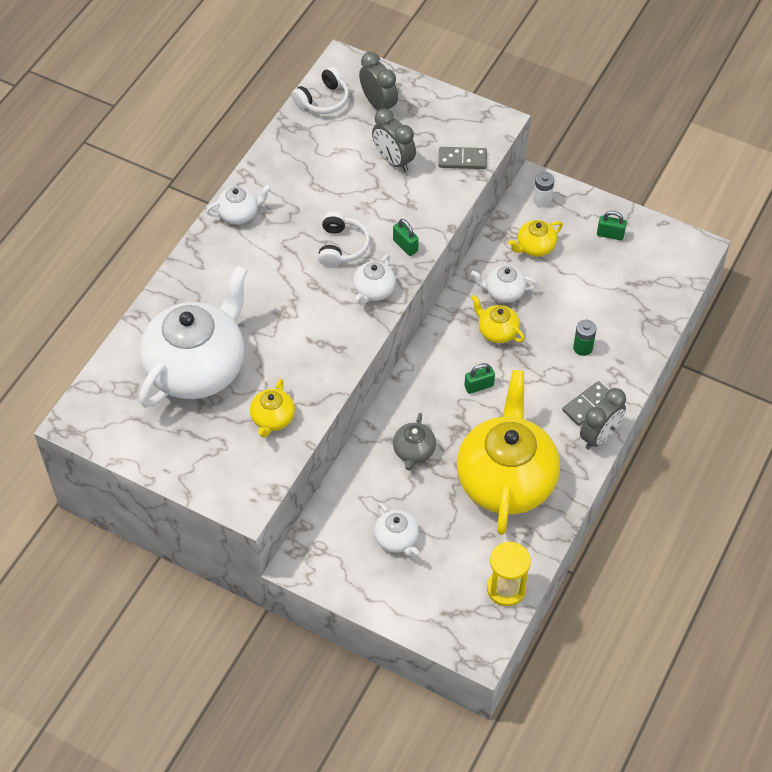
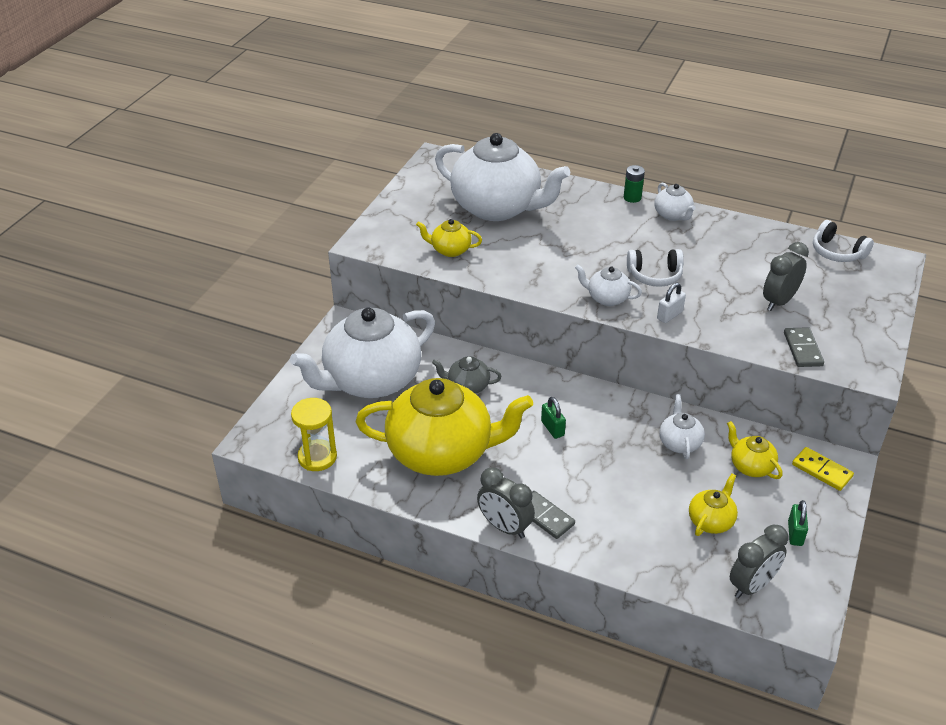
camera: 85 degrees right, 15 degrees down
grey clock [359,52,398,110] -> grey clock moved to [730,525,788,598]
white teapot [374,503,419,557] -> white teapot [290,307,435,398], size x2.34
green padlock [393,219,419,256] -> white padlock [657,283,686,323]
yellow teapot [471,295,525,343] -> yellow teapot moved to [689,473,738,536]
white battery [533,172,554,208] -> yellow domino [792,447,854,491]
green battery [573,320,597,356] -> green battery moved to [624,165,645,203]

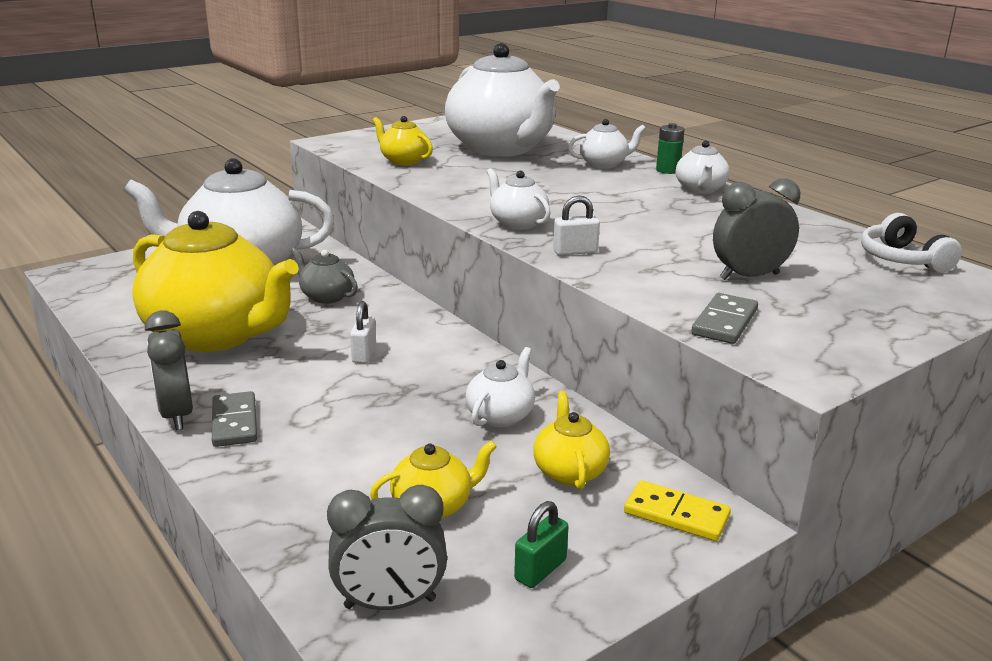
camera: 30 degrees right, 15 degrees down
yellow hourglass [291,398,337,471] -> none
green padlock [541,397,566,439] -> white padlock [350,301,376,363]
white headphones [627,249,684,287] -> none
yellow domino [792,447,854,491] -> yellow domino turned 45 degrees counterclockwise [624,480,731,541]
none -> white teapot [568,119,646,169]

